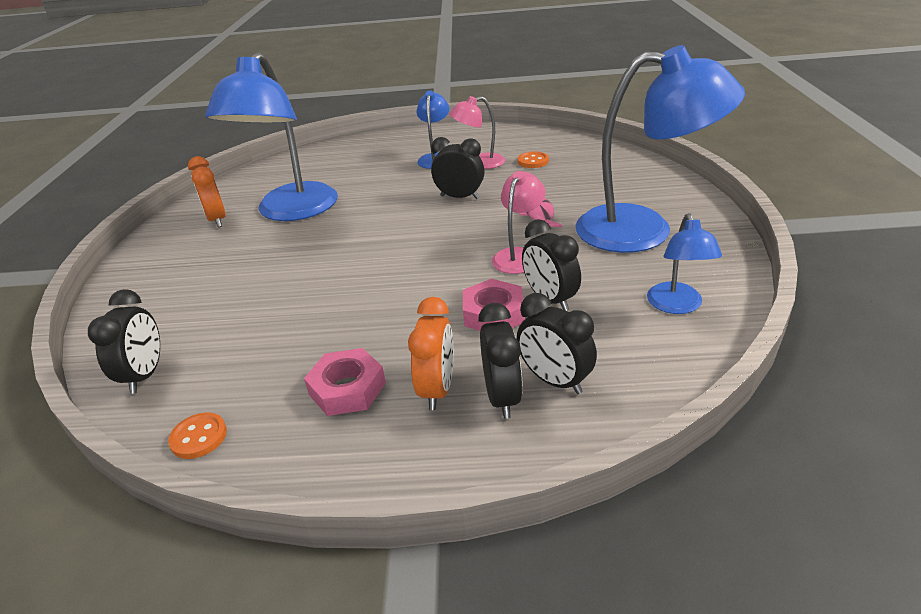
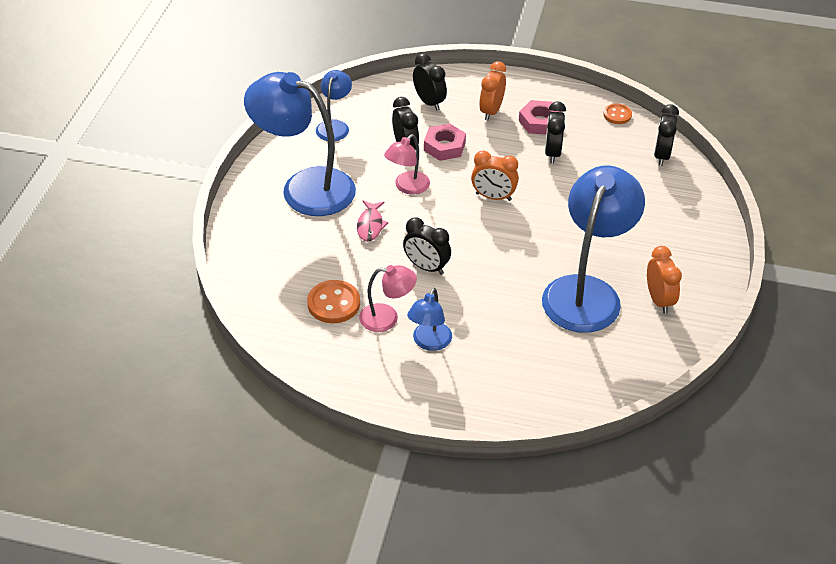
camera: 170 degrees left, 10 degrees up
black clock [478,303,523,419] -> black clock moved to [545,101,566,163]
orange button [518,151,549,168] -> orange button [307,280,360,324], size x1.61
none -> orange clock [471,150,519,201]

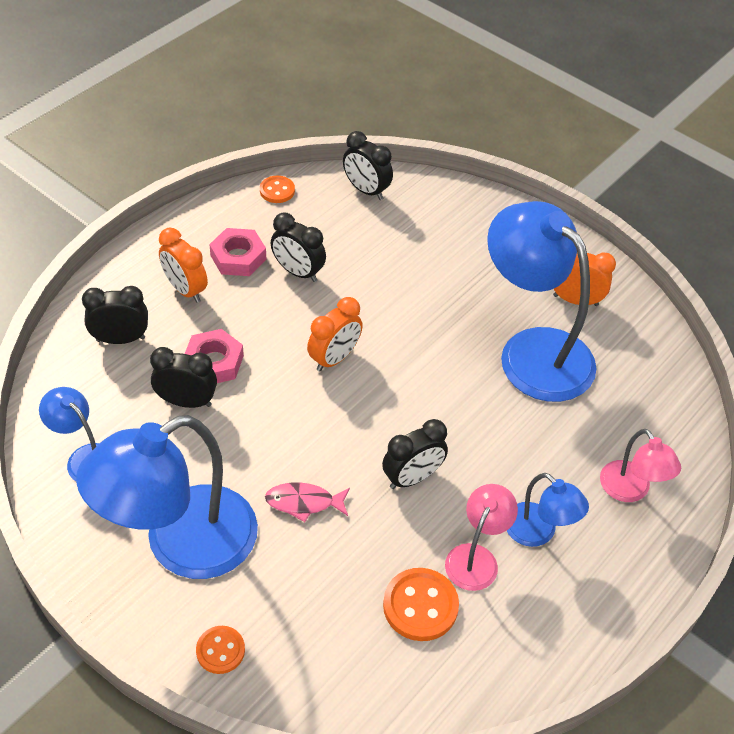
camera: 65 degrees left, 5 degrees up
pink fish [357,200,389,242] -> pink fish turned 150 degrees clockwise [265,483,350,522]
pink lamp [384,134,430,195] -> pink lamp moved to [600,429,681,502]
none -> orange button [196,626,245,674]

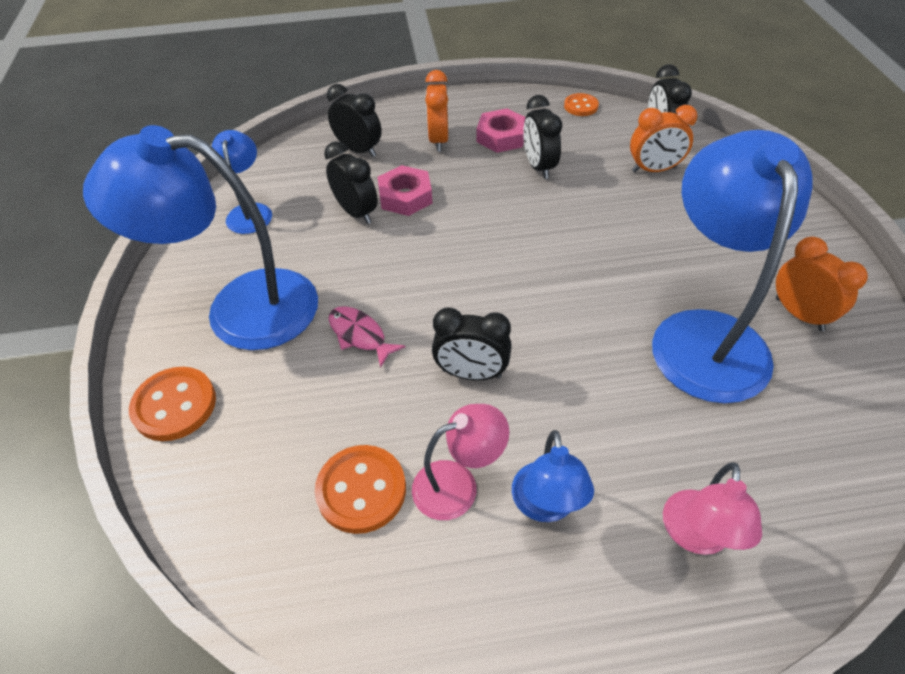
camera: 45 degrees right, 0 degrees up
orange button [196,626,245,674] -> orange button [129,367,216,441], size x1.61
orange clock [307,297,363,372] -> orange clock moved to [630,105,698,172]

